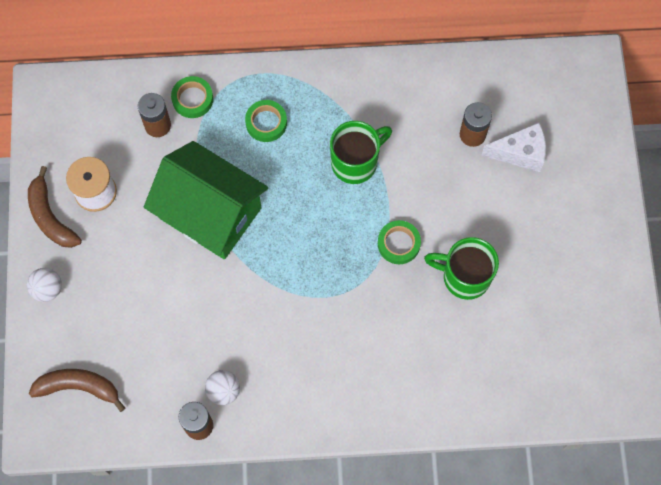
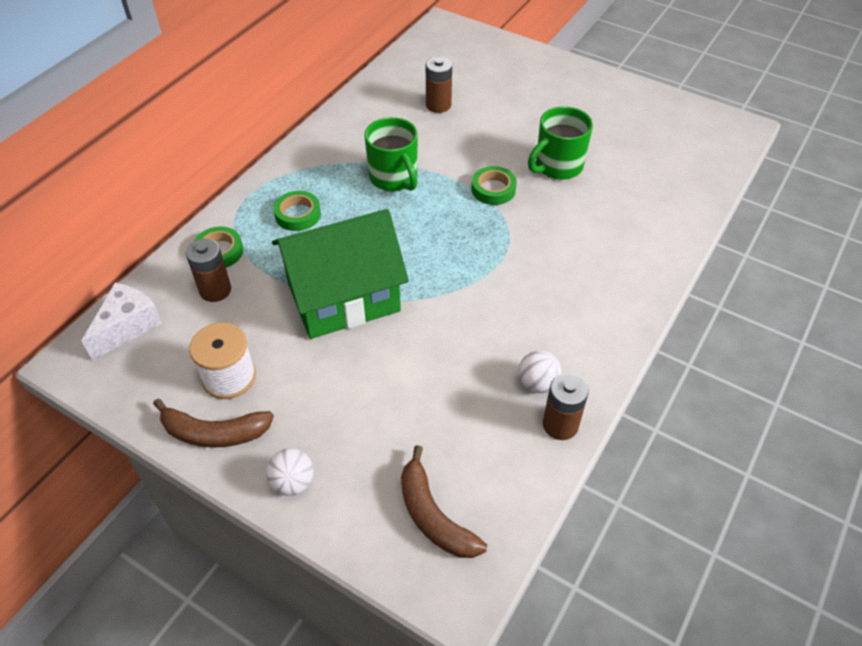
camera: 55 degrees left, 20 degrees down
brown banana [29,369,125,412] -> brown banana turned 75 degrees counterclockwise [401,445,487,558]
green mug [330,121,392,184] -> green mug turned 150 degrees clockwise [364,117,418,192]
white cheese [481,122,546,172] -> white cheese moved to [82,283,163,360]

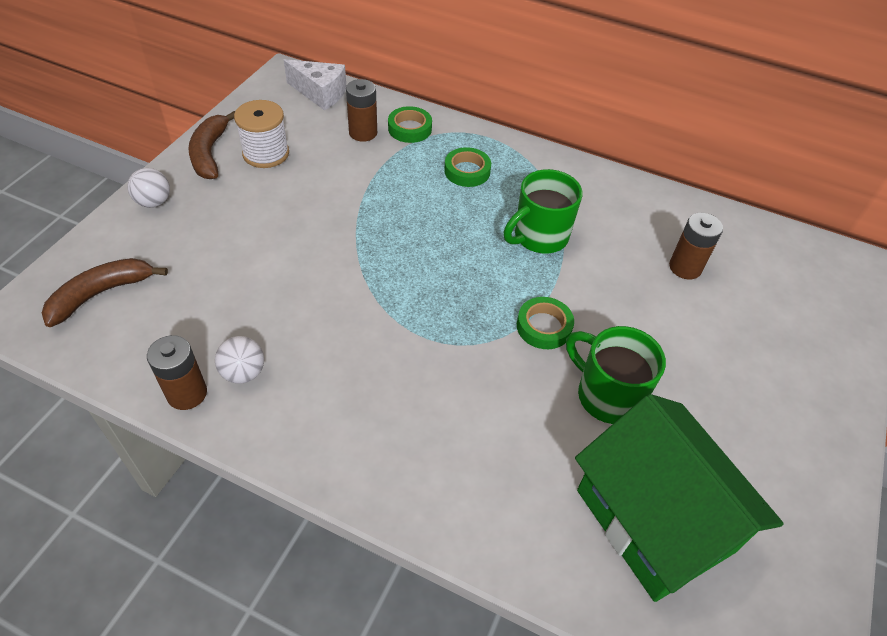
camera: 80 degrees right, 0 degrees up
green house [272,209,409,339] -> green house moved to [575,394,783,602]

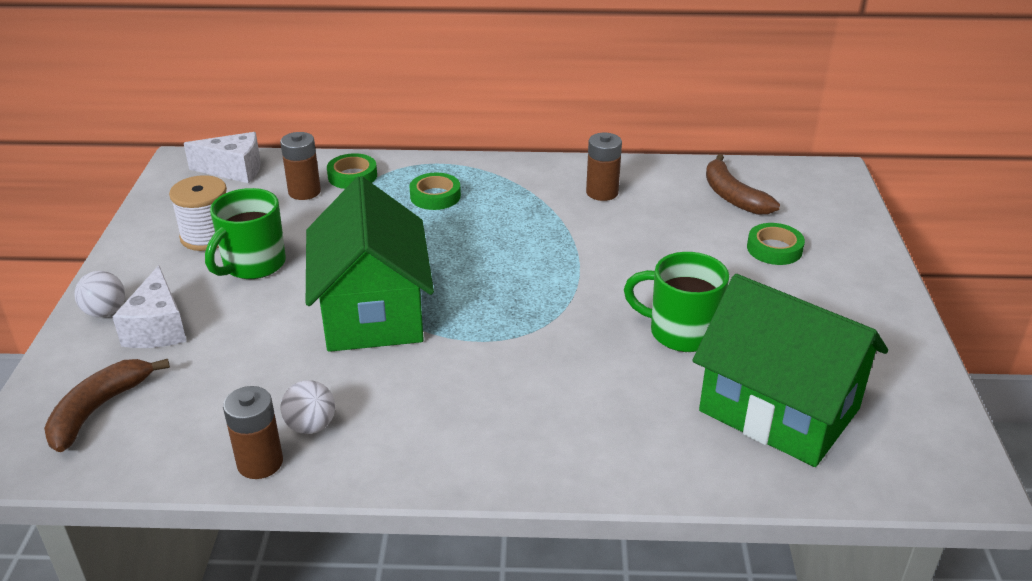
camera: 20 degrees left, 15 degrees down
brown banana [188,111,235,179] -> brown banana moved to [706,154,780,215]
green mug [504,169,583,254] -> green mug moved to [205,188,286,279]
green tape [517,297,574,349] -> green tape moved to [747,223,805,265]
brown battery [669,213,723,280] -> brown battery moved to [586,133,622,201]
none -> white cheese [112,265,187,348]
none -> green house [306,176,434,352]

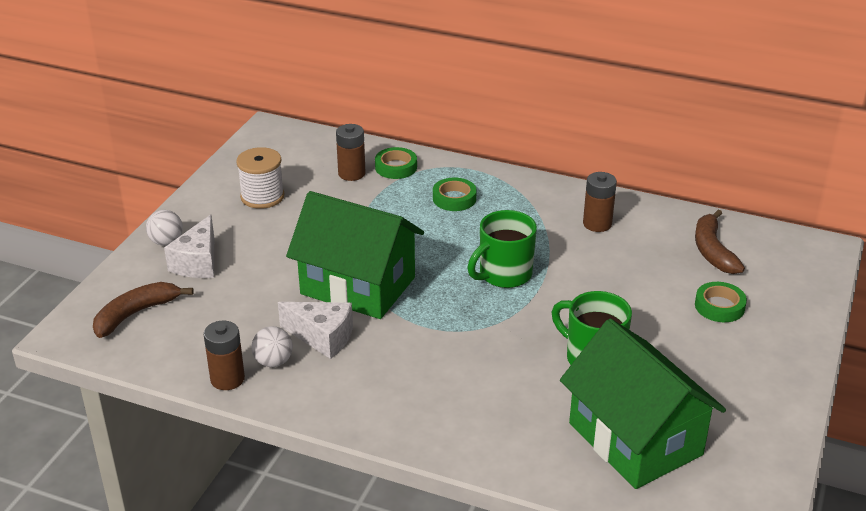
camera: 20 degrees right, 0 degrees up
white cheese [184,132,261,183] -> white cheese moved to [278,302,353,359]
green mug [205,188,286,279] -> green mug moved to [467,210,537,288]
green house [306,176,434,352] -> green house turned 75 degrees counterclockwise [286,191,424,319]

